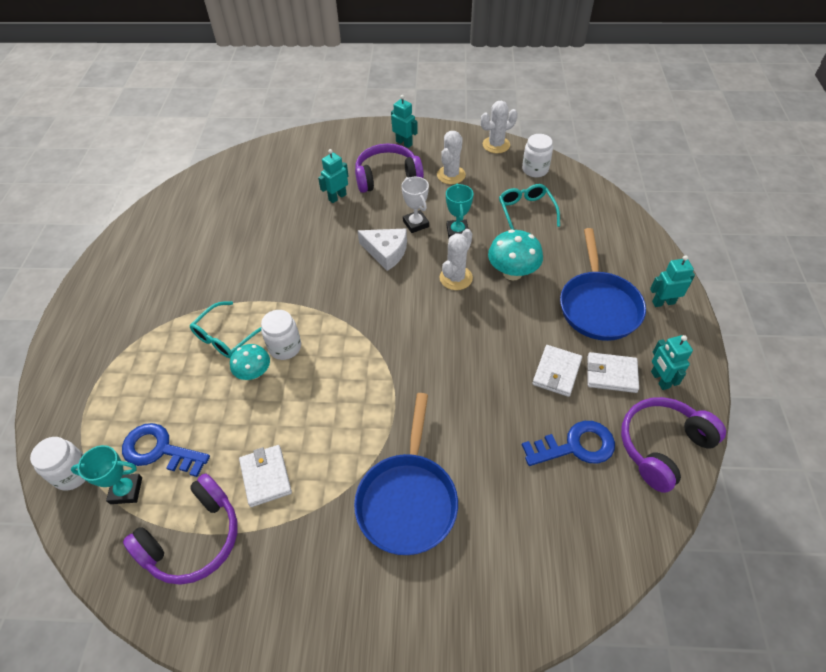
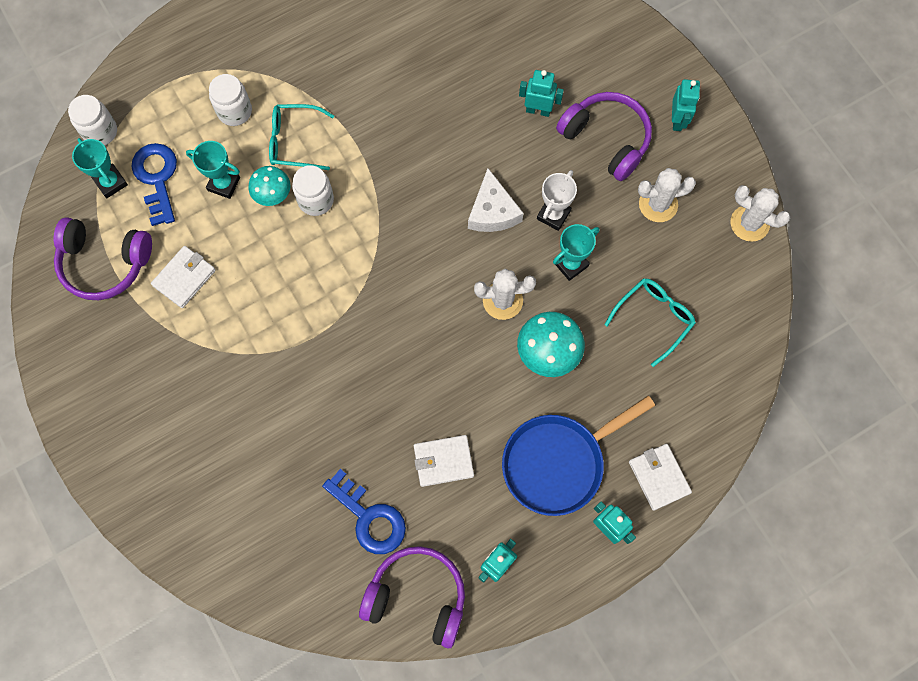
camera: 55 degrees right, 20 degrees up
blue pan [354,393,458,555] -> none
white jar [522,134,553,177] -> white jar moved to [209,74,252,126]
white wallet [587,352,639,393] -> white wallet moved to [629,444,692,511]
none -> turquoise trophy [186,141,240,199]

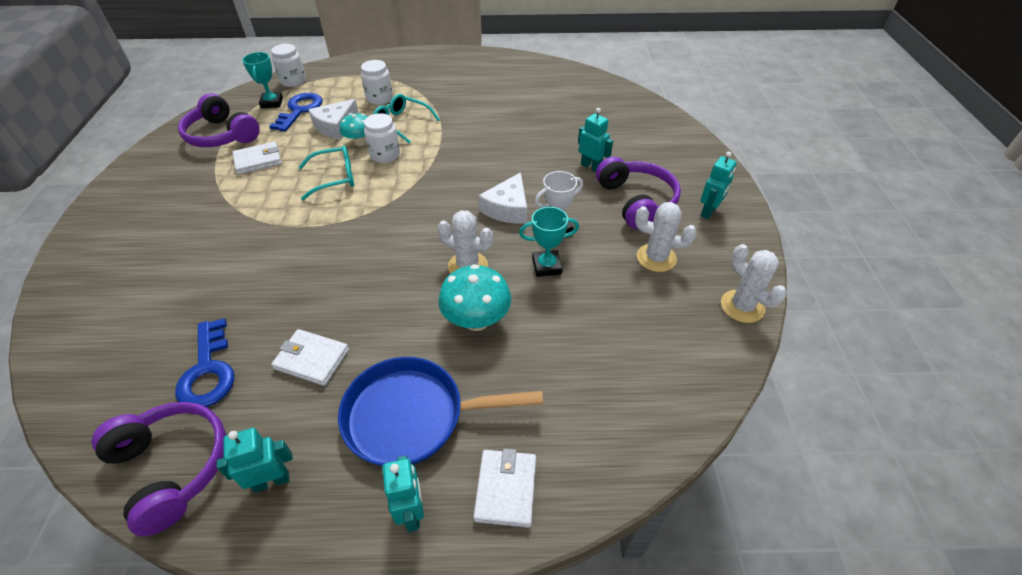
camera: 30 degrees right, 25 degrees down
turquoise trophy [186,141,240,199] -> white cheese [308,99,358,140]
turquoise glasses [604,278,696,367] -> turquoise glasses moved to [299,145,354,200]

